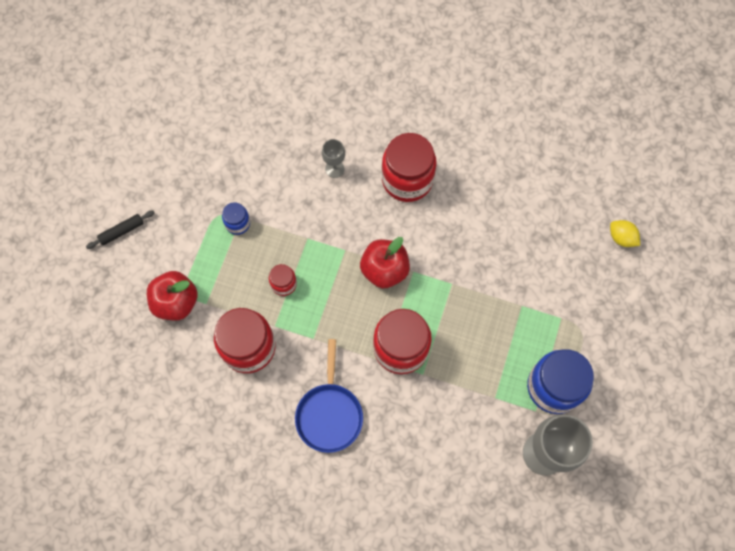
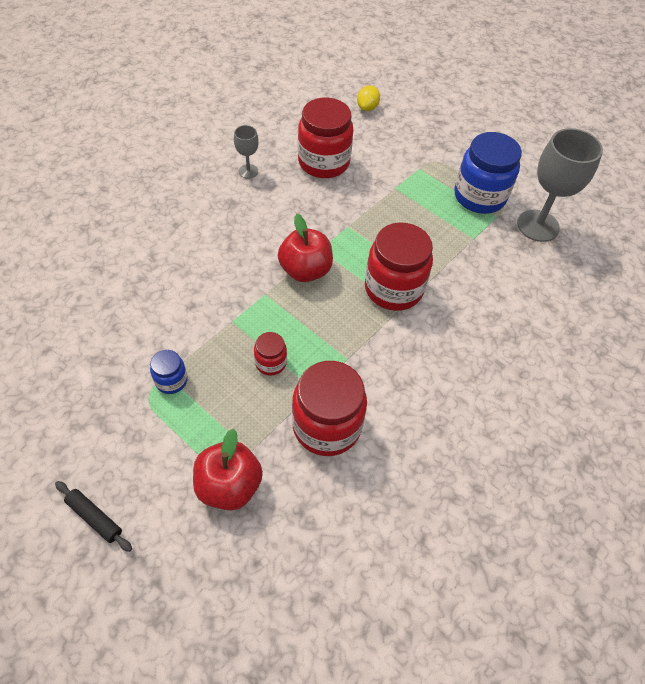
camera: 70 degrees left, 15 degrees down
black rolling pin [86,211,155,249] -> black rolling pin turned 45 degrees counterclockwise [55,481,132,552]
blue pan [295,339,363,453] -> none
grey goblet [322,139,345,178] -> grey goblet moved to [234,125,259,178]
red jar [381,133,437,202] -> red jar moved to [298,98,353,178]
yellow lemon [610,220,640,247] -> yellow lemon turned 45 degrees counterclockwise [357,85,380,111]

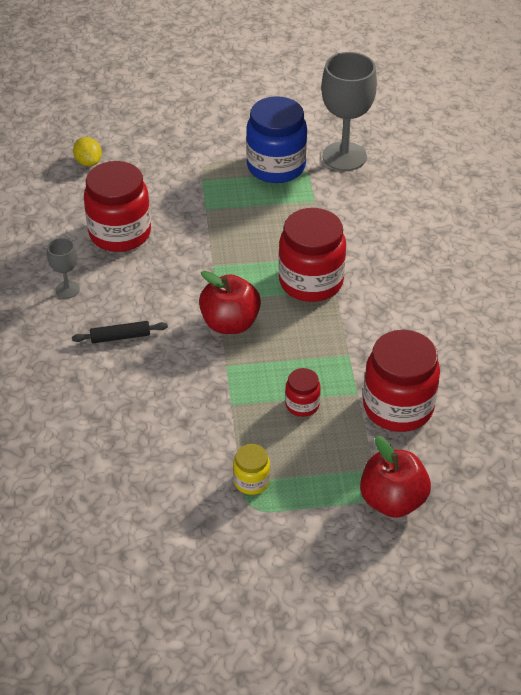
camera: 45 degrees left, 10 degrees down
black rolling pin [55,481,132,552] -> black rolling pin moved to [72,321,168,343]
blue jar [150,350,188,394] -> yellow jar [233,444,270,495]

